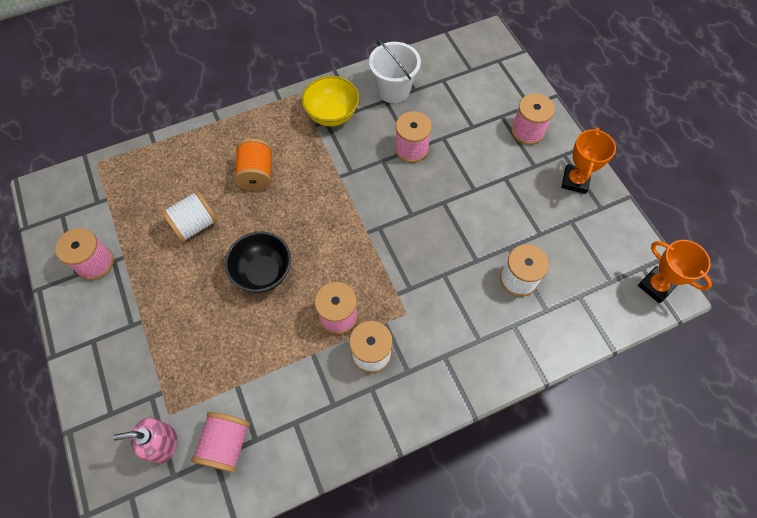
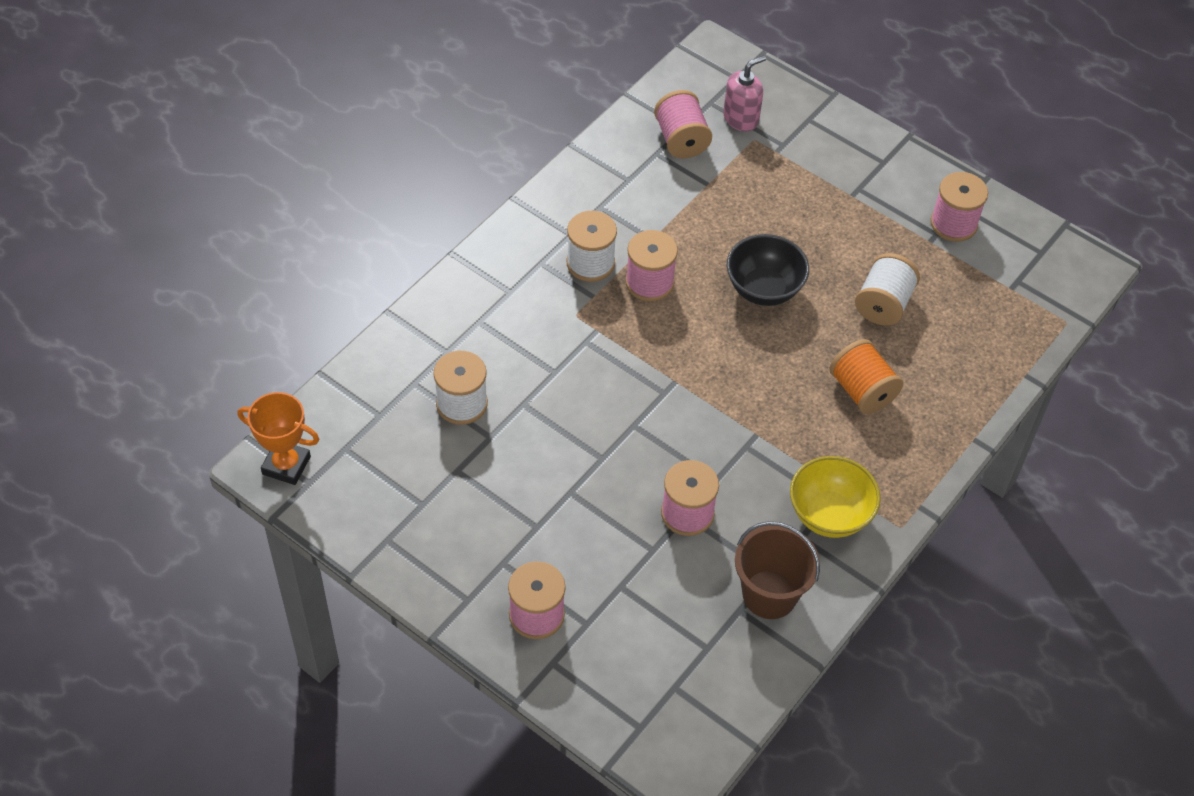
camera: 150 degrees right, 10 degrees down
white bucket [369,40,421,103] -> brown bucket [735,521,820,619]
orange trophy [561,127,616,194] -> none

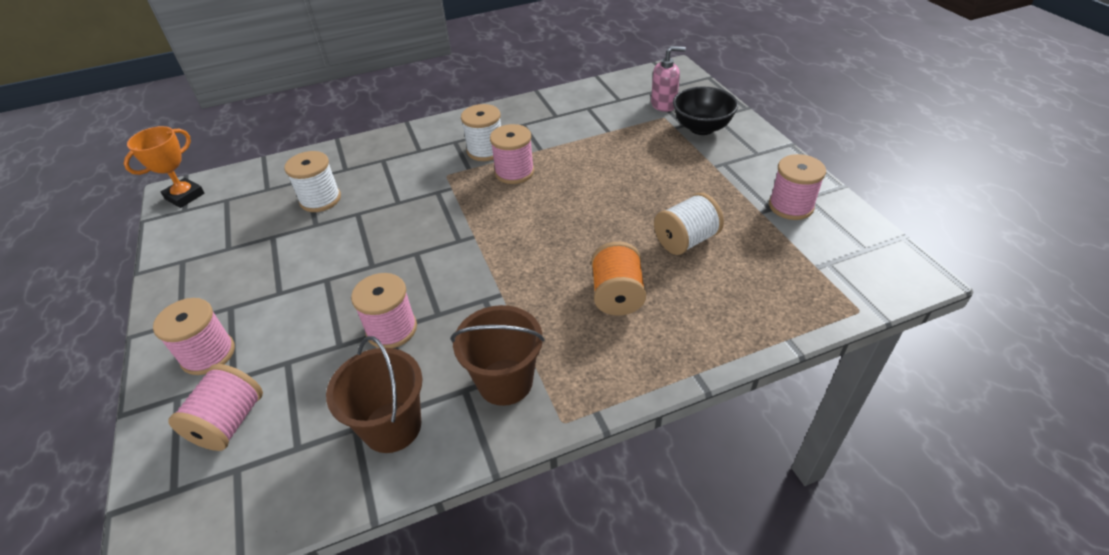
camera: 35 degrees right, 10 degrees down
orange trophy [237,392,319,485] -> orange trophy turned 75 degrees clockwise [124,126,205,208]
pink spool [654,90,712,159] -> pink spool moved to [168,364,263,451]
black bowl [727,234,809,306] -> black bowl moved to [673,86,738,135]
yellow bowl [790,456,881,538] -> brown bucket [451,305,545,406]

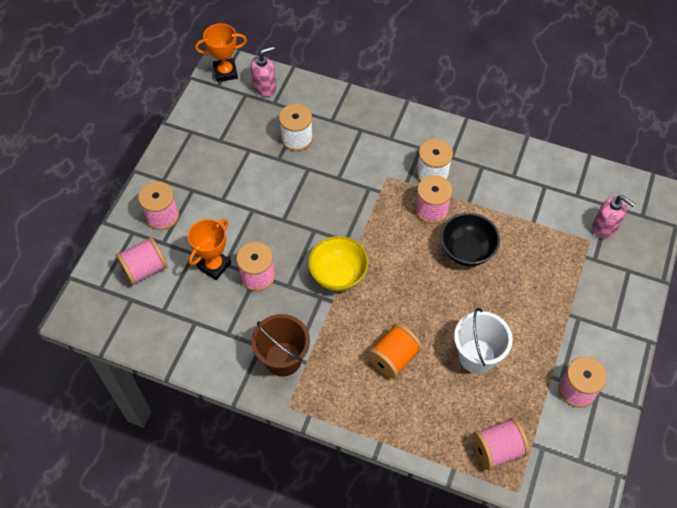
camera: 40 degrees right, 15 degrees up
brown bucket [326,336,422,453] -> none
white spool [654,193,724,255] -> white bucket [454,308,513,374]
black bowl [673,86,738,135] -> black bowl moved to [440,213,500,266]
none -> orange trophy [188,219,231,280]
none -> pink soap dispenser [250,46,276,97]
none -> yellow bowl [308,236,369,291]
none -> pink spool [472,418,529,470]

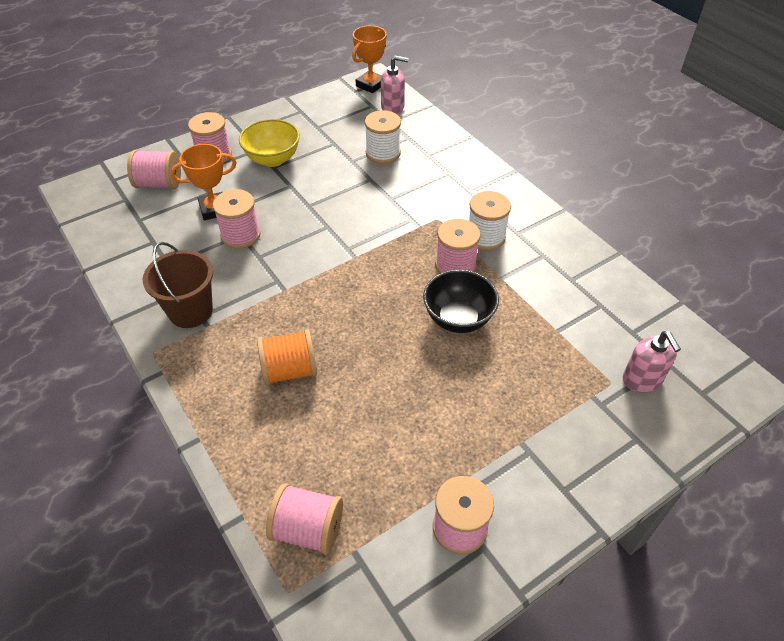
camera: 35 degrees right, 10 degrees down
orange trophy [195,23,247,82] -> orange trophy turned 75 degrees counterclockwise [352,26,387,93]
yellow bowl [308,236,369,291] -> yellow bowl moved to [239,119,300,167]
white bucket [454,308,513,374] -> none

